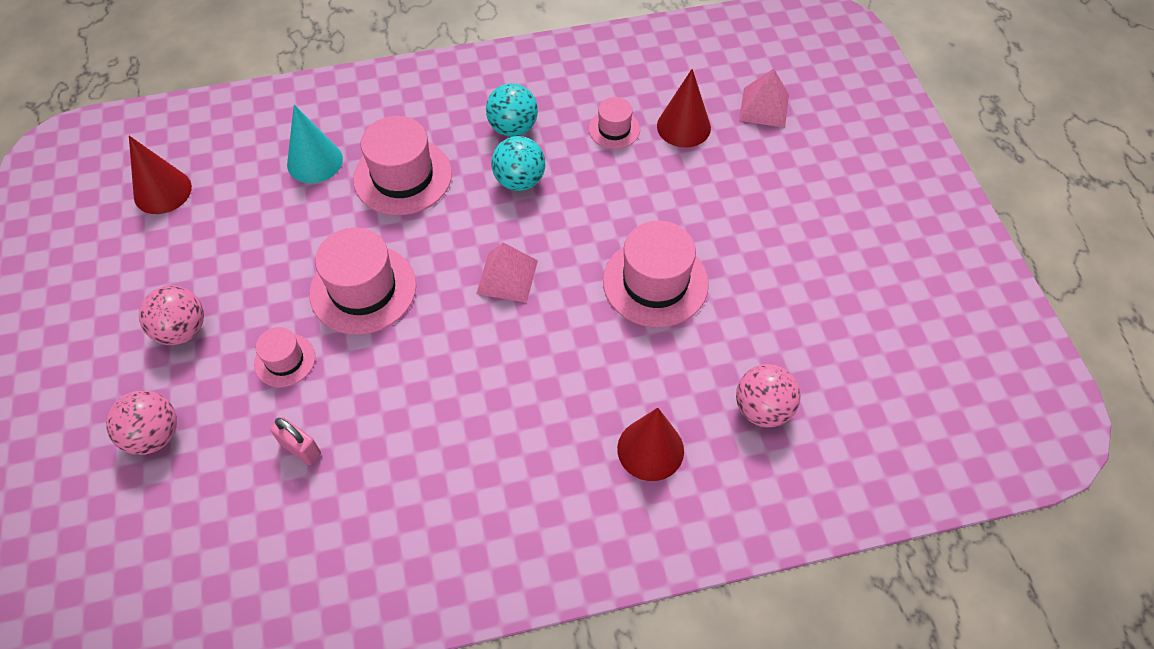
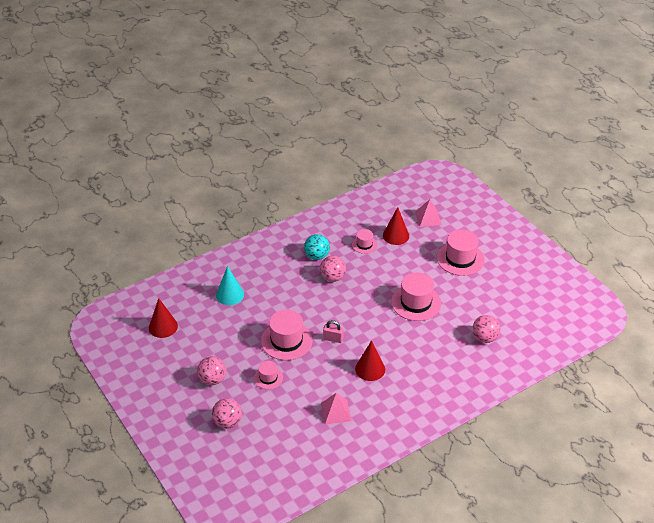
camera: 20 degrees left, 15 degrees down
pink padlock [270,417,321,465] -> pink padlock moved to [323,320,344,343]
pink hat [353,116,452,215] -> pink hat moved to [437,229,485,276]
pink pyramid [476,242,538,303] -> pink pyramid moved to [321,393,351,424]
turquoise ball [491,136,545,191] -> pink ball [320,256,346,282]
red cone [617,408,684,481] -> red cone moved to [355,340,385,381]

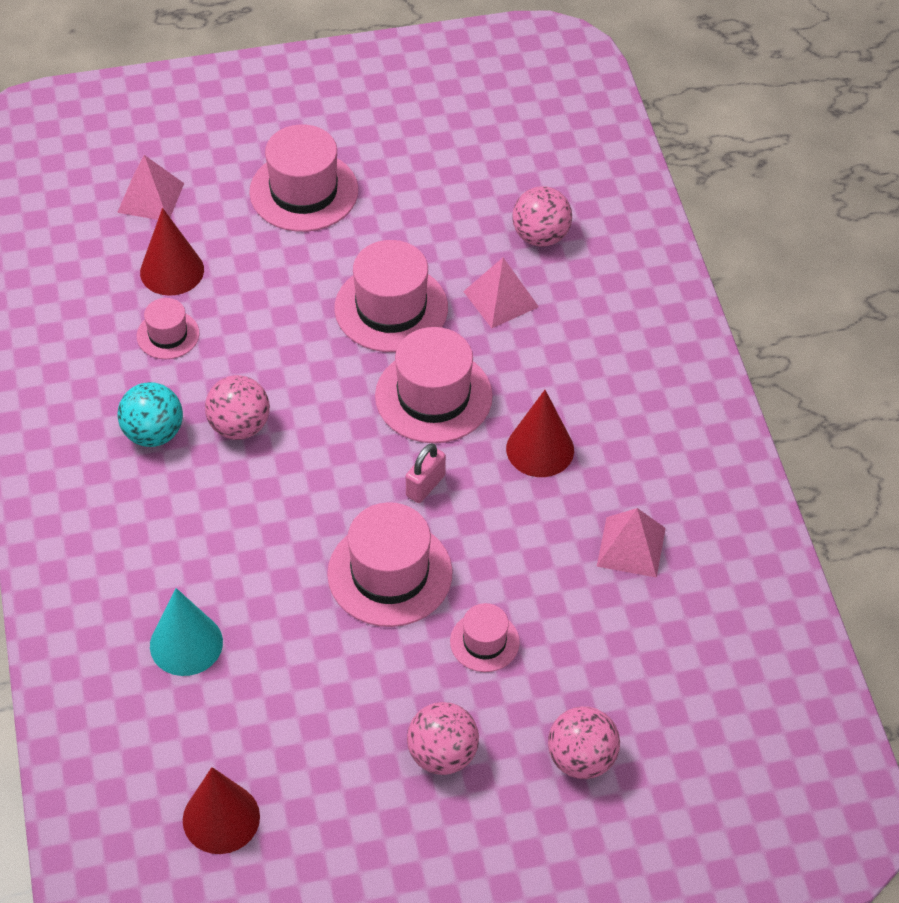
camera: 70 degrees left, 10 degrees up
none -> pink hat [375,327,493,443]
none -> pink pyramid [463,258,539,328]

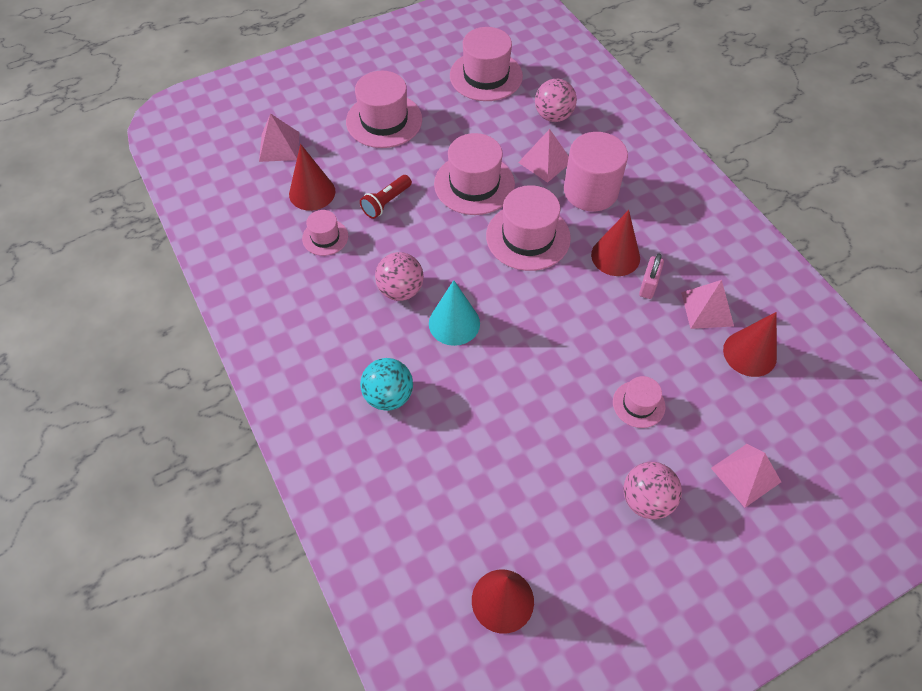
camera: 15 degrees left, 5 degrees up
turquoise ball [117,382,183,447] -> turquoise ball moved to [360,358,413,411]
turquoise cone [150,588,223,676] -> turquoise cone moved to [429,280,480,346]
pink hat [327,502,453,627] -> pink hat moved to [450,27,523,101]
pink padlock [406,443,446,503] -> pink padlock moved to [639,254,664,299]
pink ball [548,706,620,779] -> pink pyramid [711,444,781,507]
none -> red flashlight [360,175,412,219]
none -> pink cylinder [564,132,628,212]
none -> red cone [723,312,777,377]

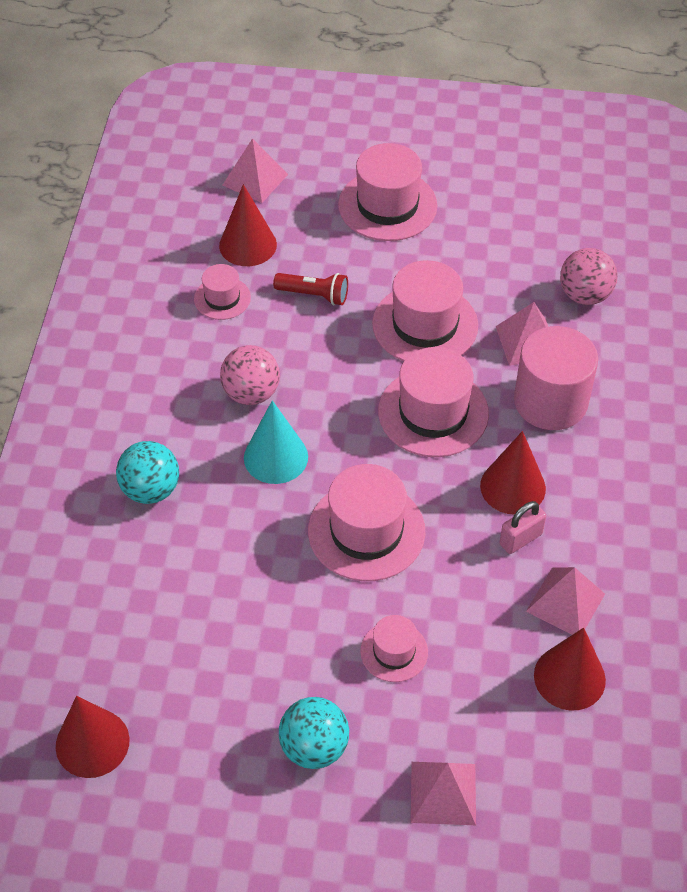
camera: 35 degrees right, 5 degrees down
red flashlight [360,175,412,219] -> red flashlight turned 150 degrees counterclockwise [273,273,348,305]
pink hat [450,27,523,101] -> pink hat moved to [308,464,426,581]
pink ball [623,462,682,519] -> turquoise ball [279,697,349,769]

